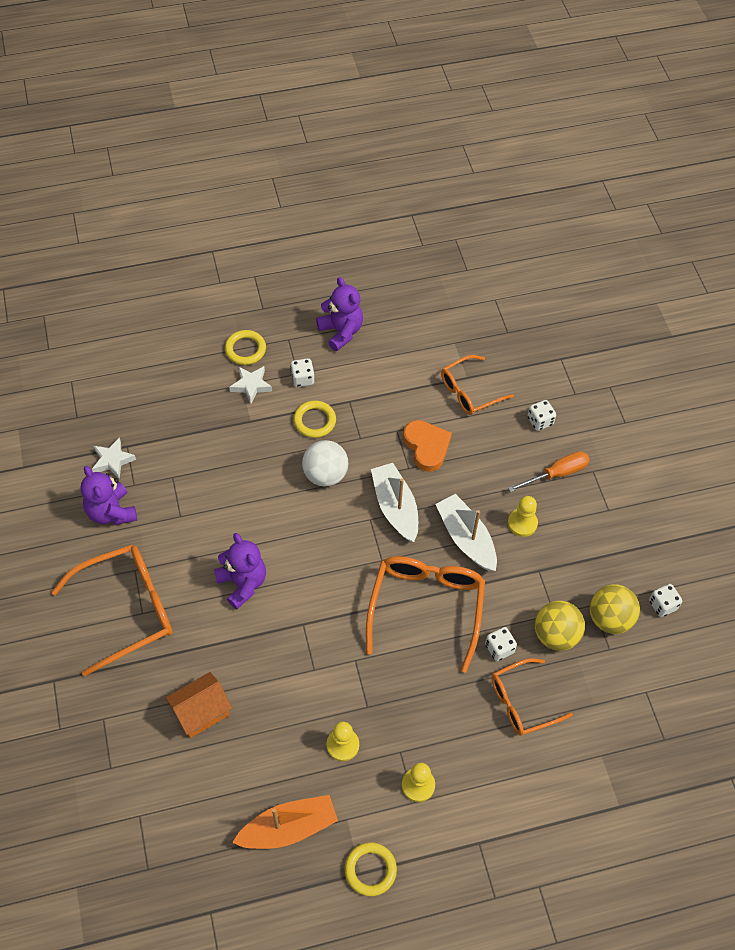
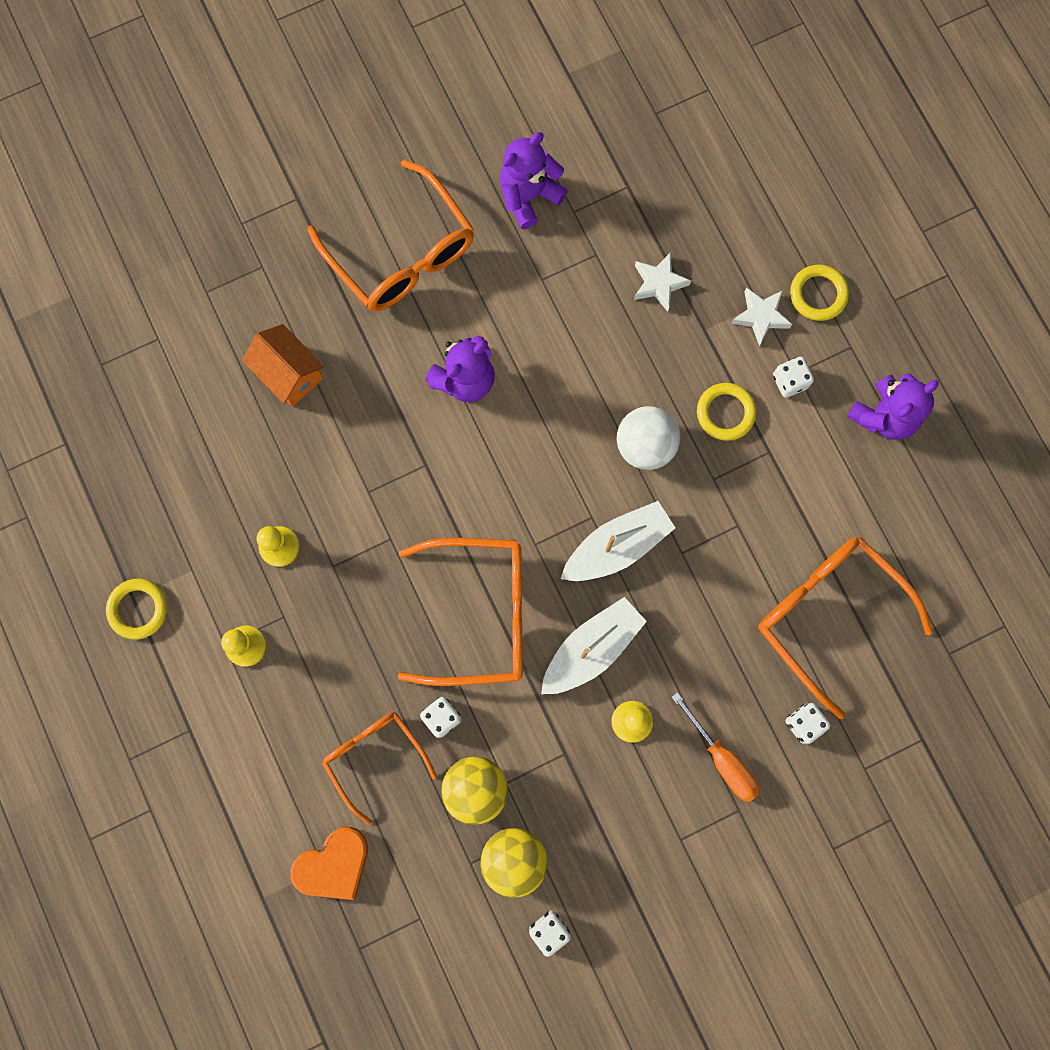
camera: 80 degrees right, 20 degrees up
white star [92,437,136,479] -> white star moved to [634,252,691,312]
orange boat [232,795,338,849] -> none
orange heart [403,420,452,472] -> orange heart moved to [290,827,368,900]
orange glasses [441,355,514,415] -> orange glasses [758,537,933,719], size x1.61

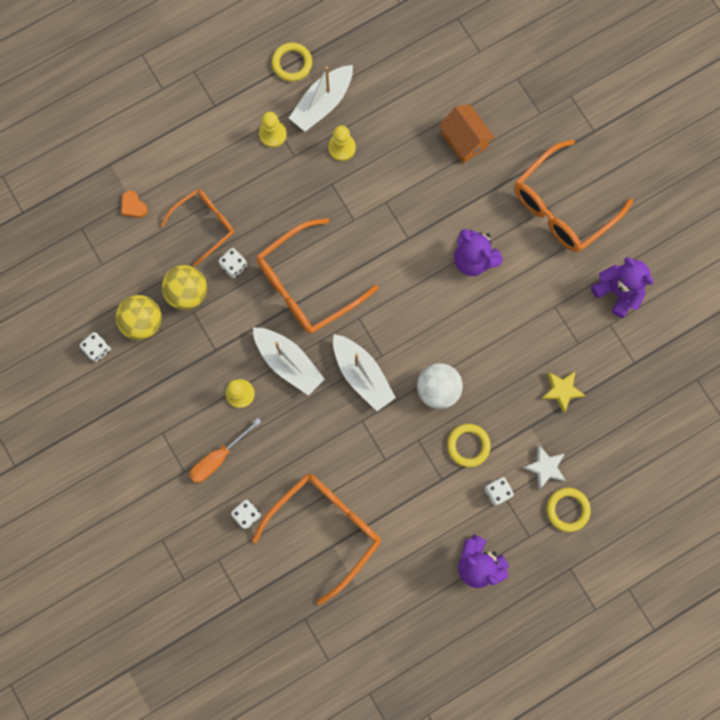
camera: 85 degrees right, 0 degrees up
orange house [242,324,324,407] -> orange house turned 75 degrees counterclockwise [439,104,495,163]
orange heart [290,827,368,900] -> orange heart [121,190,148,218], size x0.56
orange glasses [398,538,523,686] -> orange glasses turned 60 degrees clockwise [256,218,379,334]
white star [634,252,691,312] -> yellow star [541,371,586,413]
none -> white boat [289,65,353,132]

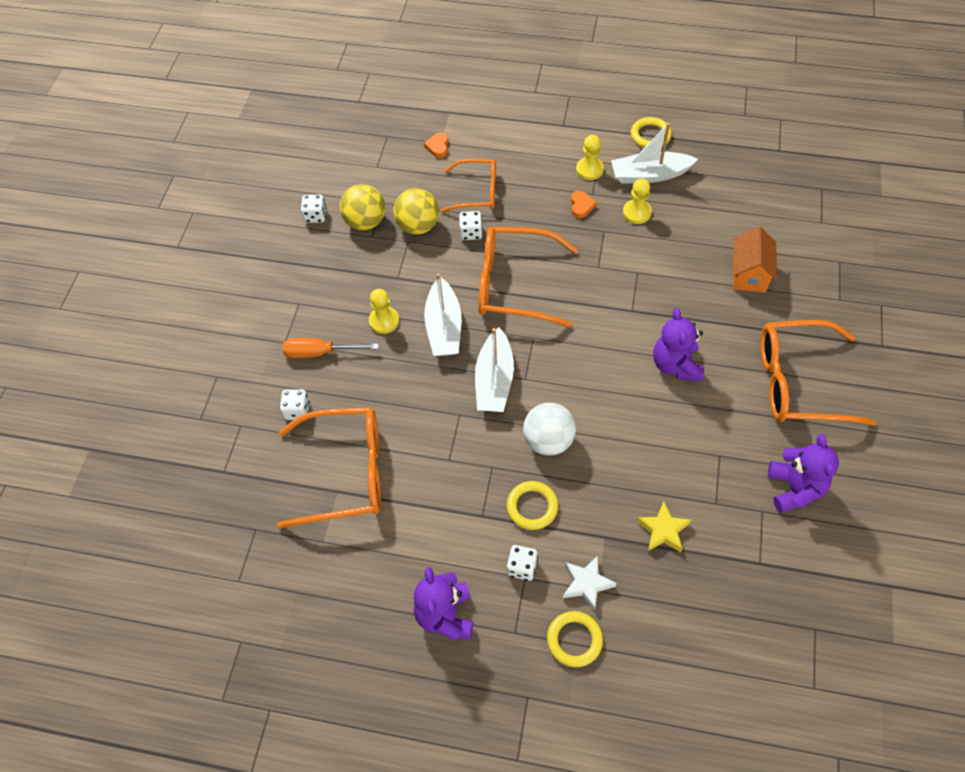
camera: 45 degrees right, 20 degrees down
none -> orange heart [571,191,597,218]

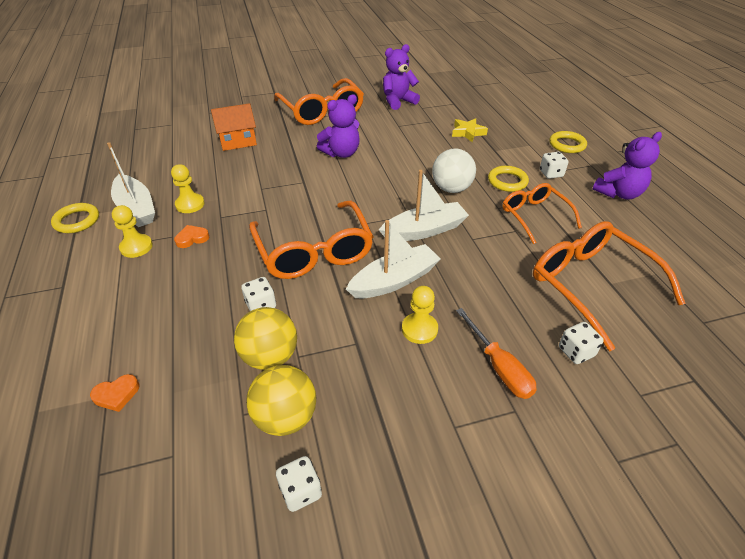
camera: 120 degrees left, 15 degrees down
orange glasses [441,159,496,213] -> orange glasses moved to [502,183,582,244]
white star [563,555,616,612] -> none

